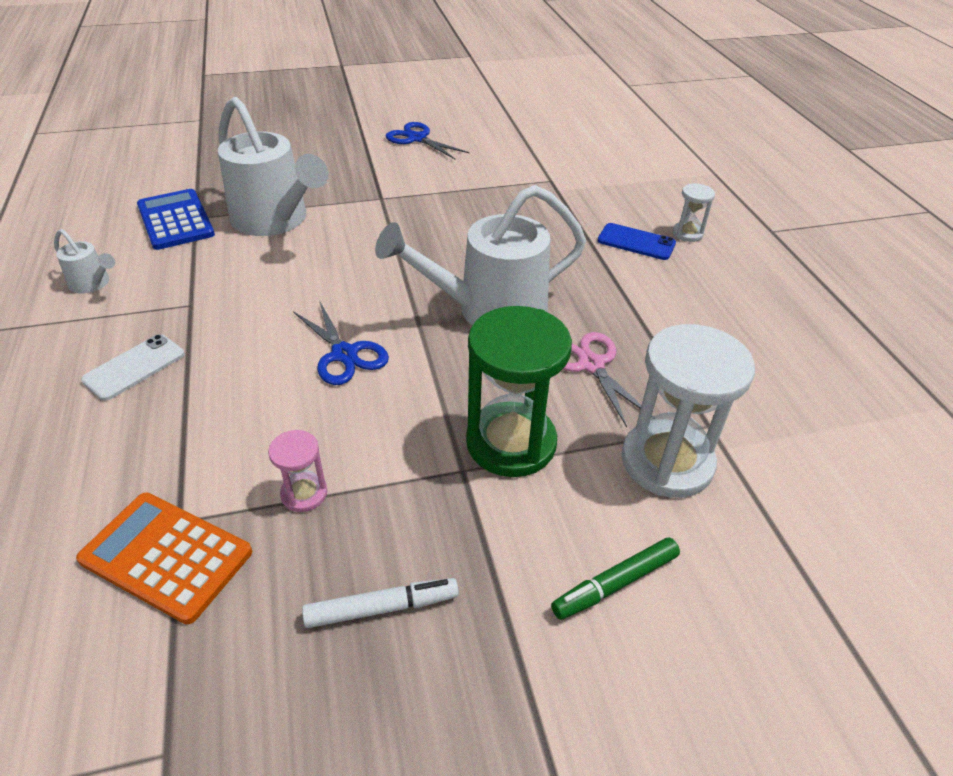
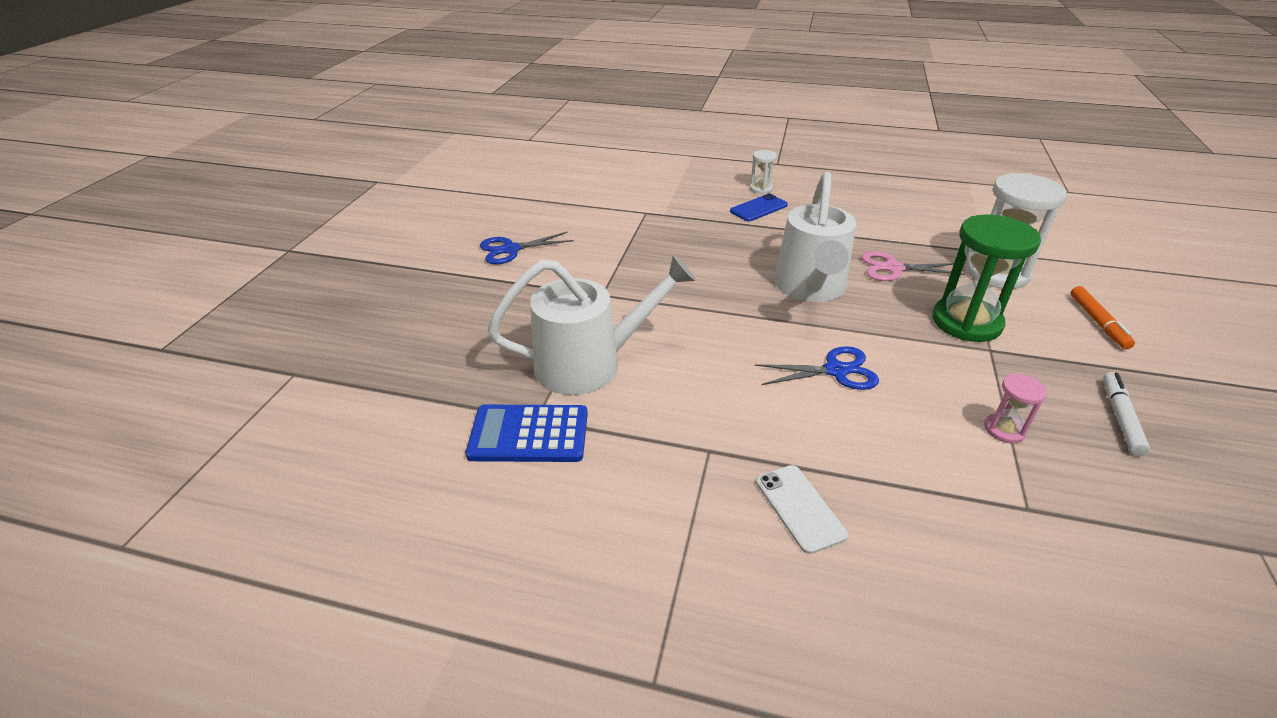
camera: 60 degrees left, 5 degrees down
white watering can [54,229,115,294] -> none
orange calculator [76,492,252,625] -> none
green marker [551,538,680,620] -> orange marker [1071,286,1135,349]

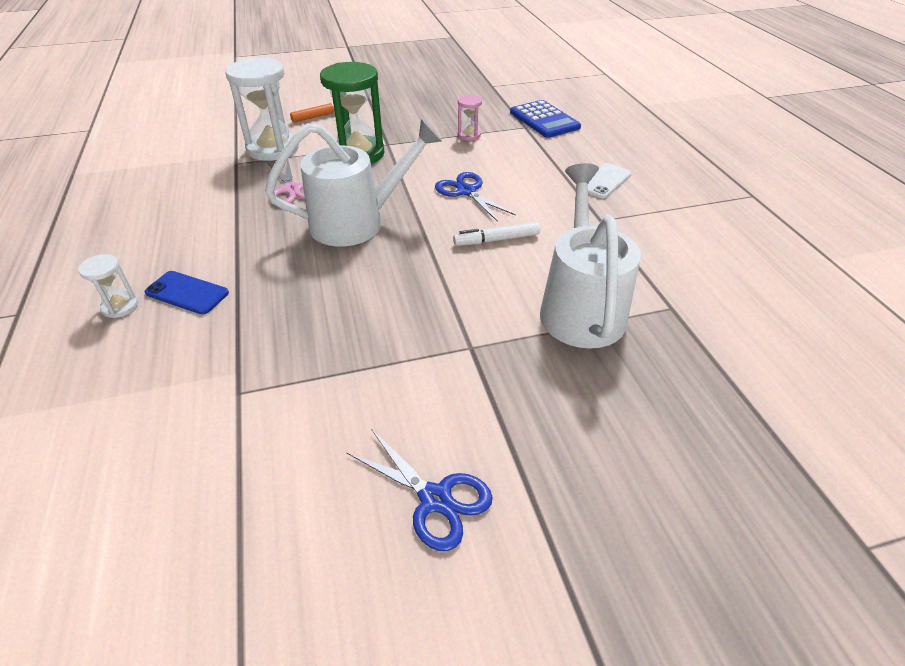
camera: 120 degrees left, 5 degrees up
blue calculator [465,405,588,462] -> blue calculator moved to [510,100,581,138]
white watering can [488,254,696,395] -> white watering can turned 45 degrees clockwise [540,163,641,348]
white marker [1103,372,1150,456] -> white marker moved to [453,222,540,246]

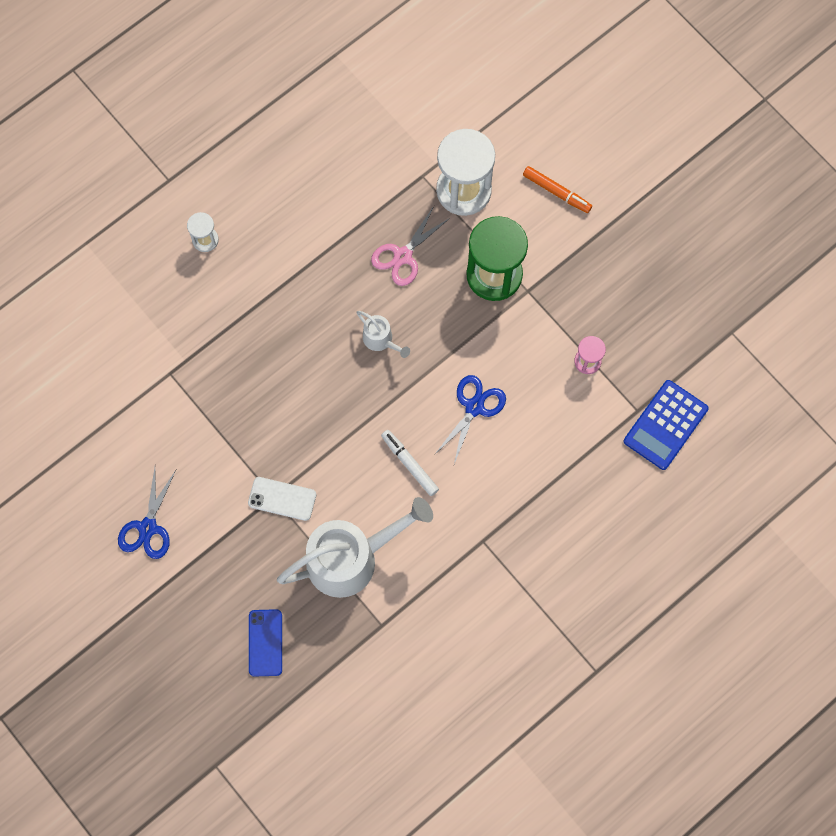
camera: 65 degrees right, 30 degrees up
blue phone [145,271,229,315] -> blue phone moved to [249,609,282,676]
white watering can [265,119,442,247] -> white watering can [356,311,410,358], size x0.45
white phone [588,163,632,198] -> white phone moved to [248,477,316,521]

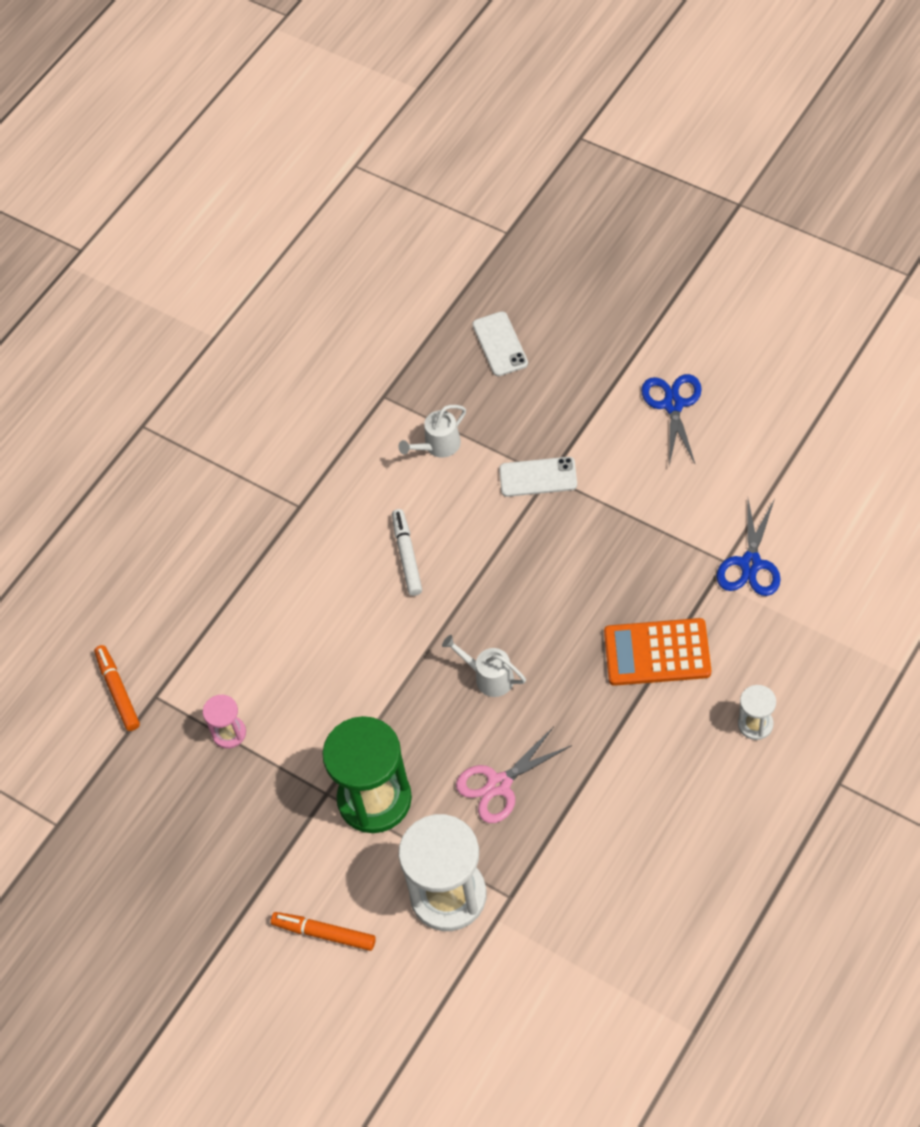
camera: 170 degrees right, 15 degrees down
blue phone [249,609,282,676] -> white phone [472,311,528,376]
white watering can [277,497,433,598] -> white watering can [398,405,466,457], size x0.45
pink scissors [371,206,451,286] -> pink scissors turned 150 degrees counterclockwise [456,726,572,823]
white marker [381,430,439,496] -> white marker turned 135 degrees counterclockwise [392,509,422,596]
blue scissors [434,375,506,464] -> blue scissors moved to [716,499,781,596]
blue calculator [624,380,709,470] -> orange marker [94,645,140,731]
none -> orange calculator [604,618,711,686]

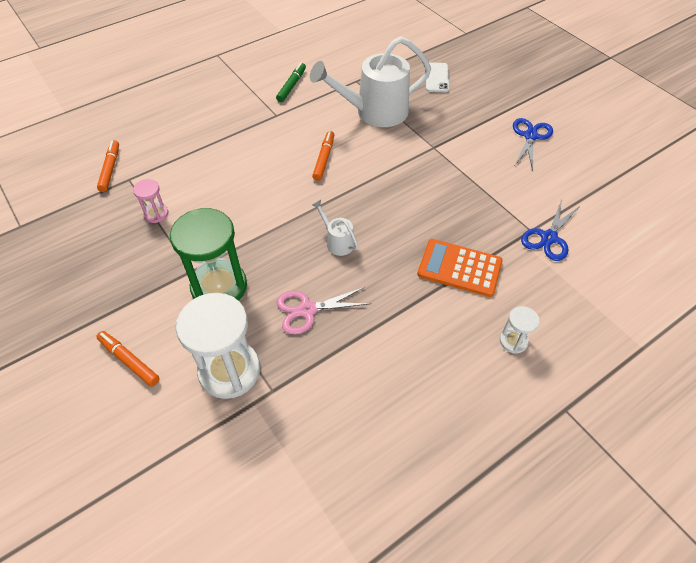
camera: 15 degrees right, 5 degrees down
white marker [392,509,422,596] -> orange marker [312,131,334,181]
white watering can [398,405,466,457] -> white watering can [310,36,431,127], size x2.23
white phone [499,457,577,497] -> none
none -> green marker [276,63,306,102]

